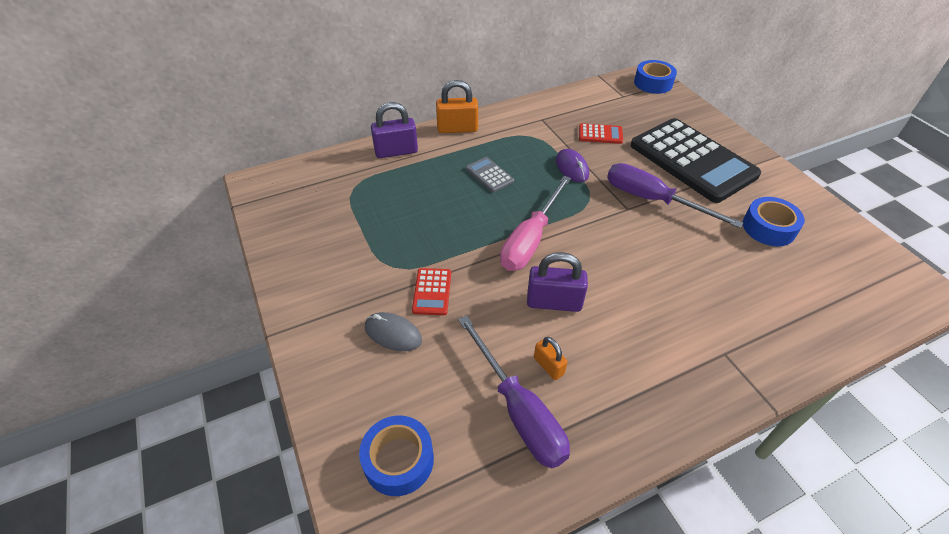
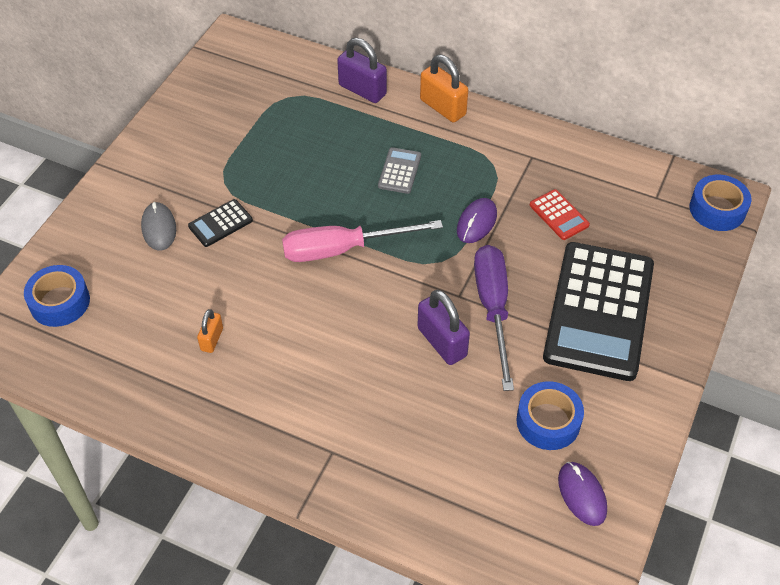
camera: 50 degrees right, 5 degrees up
red calculator [412,268,451,315] -> black calculator [188,199,253,247]
purple screwdriver [458,315,570,469] -> none
purple padlock [527,252,588,312] -> purple padlock moved to [417,290,470,365]
none -> purple mouse [558,462,607,526]

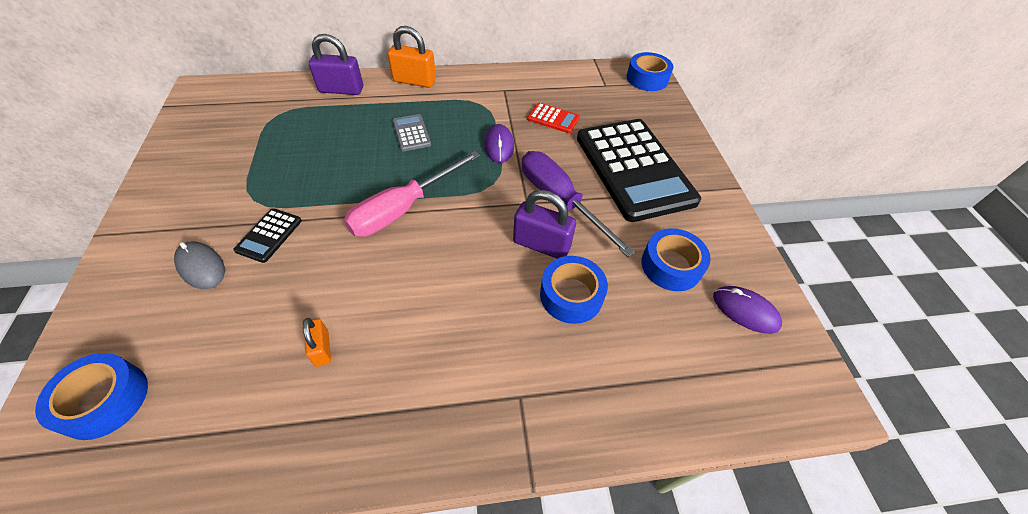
camera: 35 degrees left, 0 degrees up
none -> blue tape [540,256,608,324]

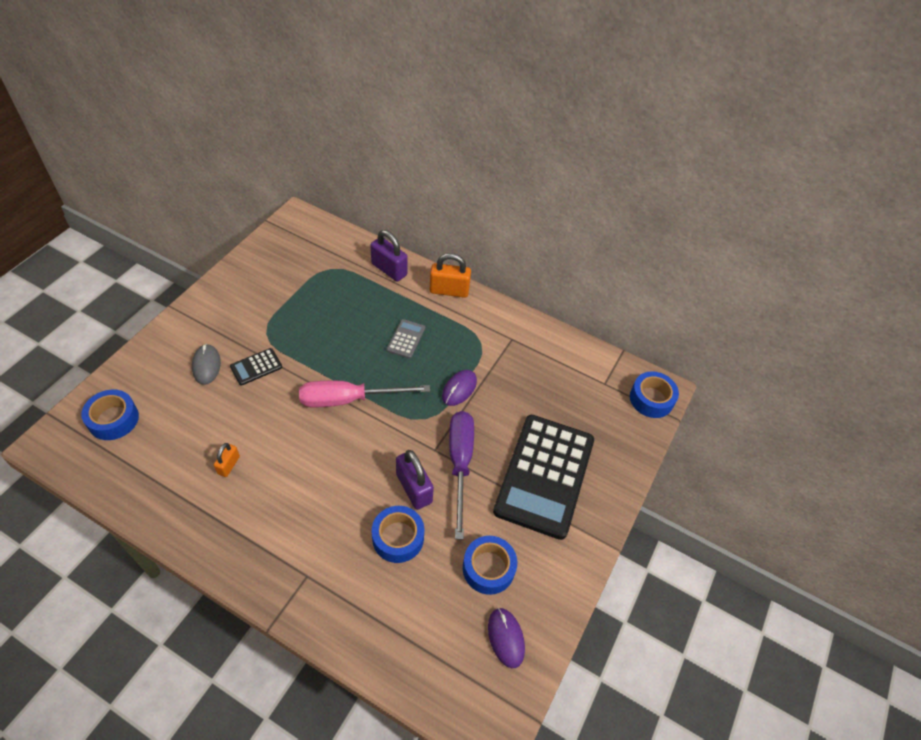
camera: 35 degrees right, 0 degrees up
orange padlock [388,26,436,88] -> orange padlock turned 45 degrees counterclockwise [430,253,471,298]
red calculator [527,103,580,133] -> none

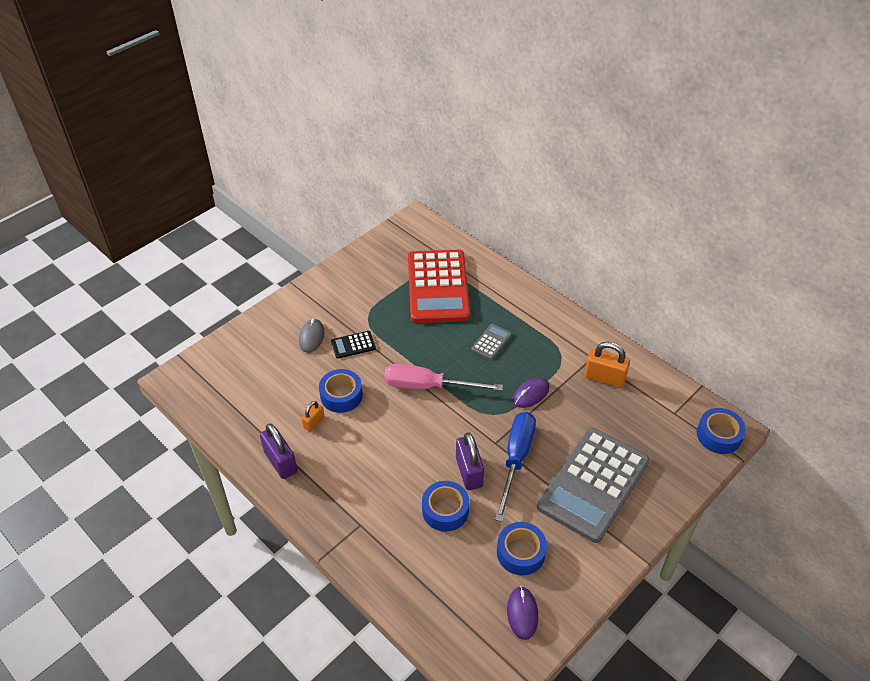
camera: 20 degrees right, 5 degrees down
blue tape [81,390,139,440] -> blue tape moved to [319,369,363,413]
purple padlock [370,230,408,281] -> purple padlock moved to [260,423,297,479]
orange padlock [430,253,471,298] -> orange padlock moved to [584,342,630,388]
purple screwdriver [449,411,474,540] -> blue screwdriver [495,412,536,522]
black calculator [493,415,594,540] -> grey calculator [537,428,650,543]
none -> red calculator [408,250,471,323]

